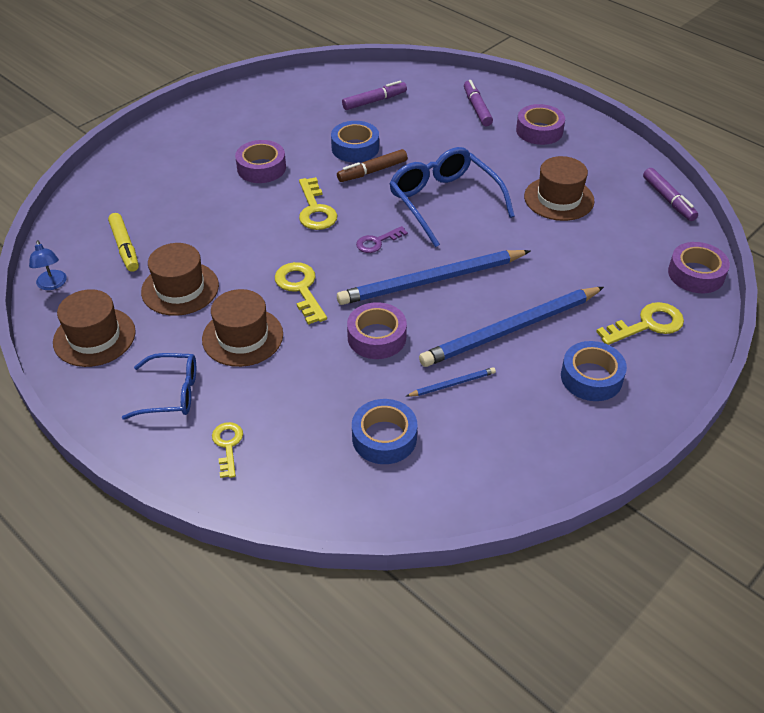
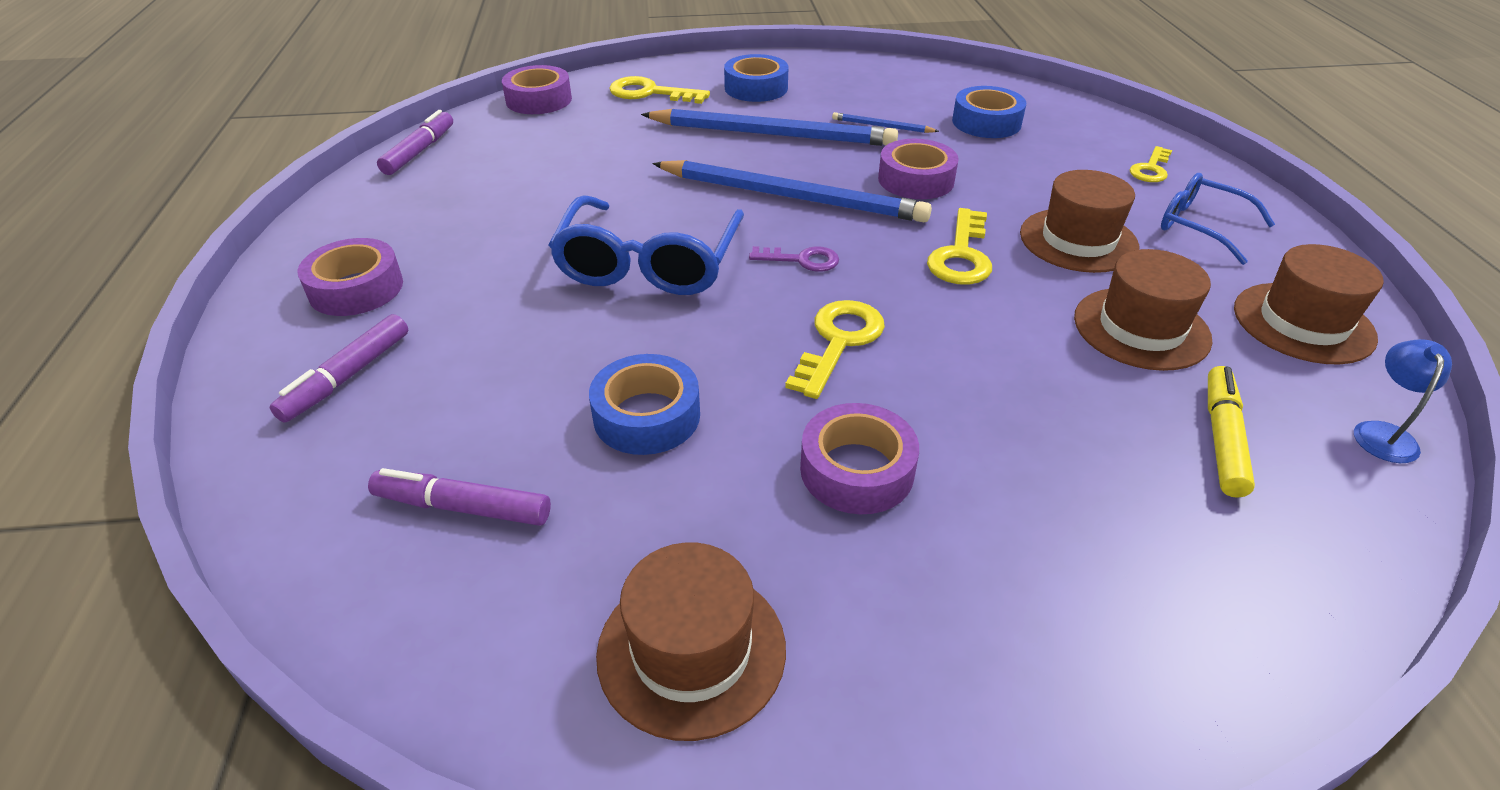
camera: 140 degrees left, 5 degrees down
brown marker [337,149,407,182] -> none
brown hat [524,156,594,221] -> brown hat moved to [596,542,786,741]

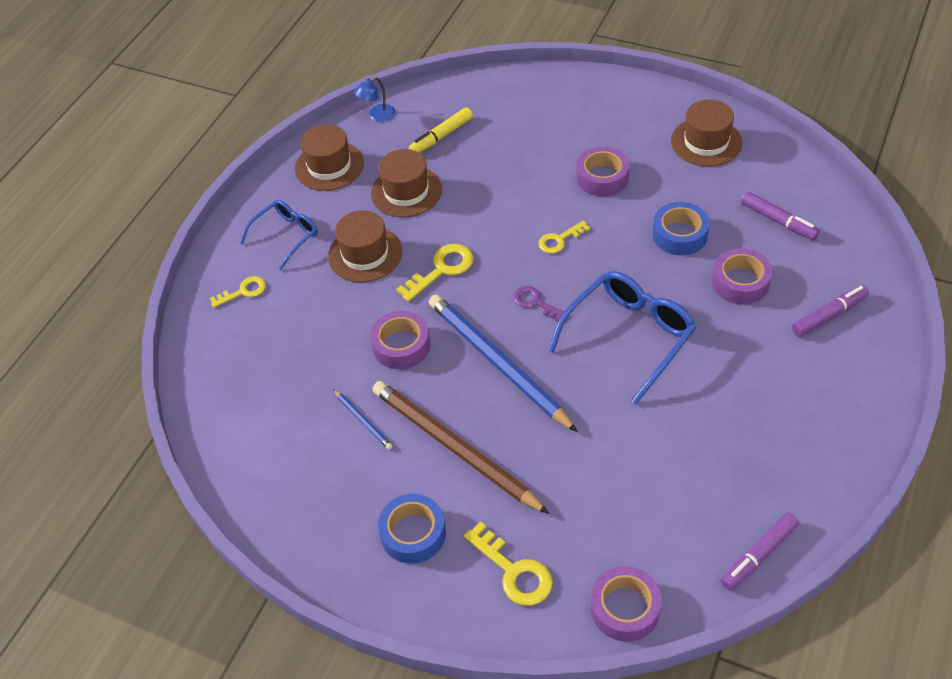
camera: 145 degrees left, 10 degrees up
purple tape [298,238,403,316] -> purple tape moved to [712,248,773,305]
blue pencil [641,109,898,146] -> brown pencil [372,381,549,514]
yellow key [785,300,885,399] -> yellow key [538,221,590,253], size x0.65
blue tape [952,86,1026,138] -> none
blue glasses [1161,173,1275,265] -> blue glasses turned 120 degrees counterclockwise [240,200,318,270]

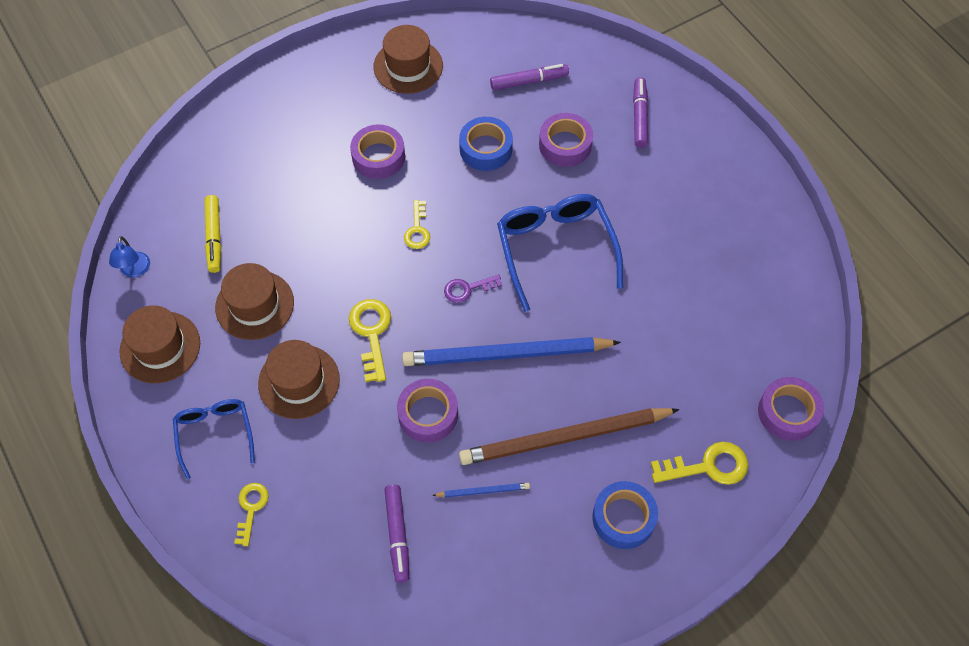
camera: 60 degrees left, 10 degrees up
purple marker [721,512,799,591] -> purple marker moved to [384,485,409,583]

